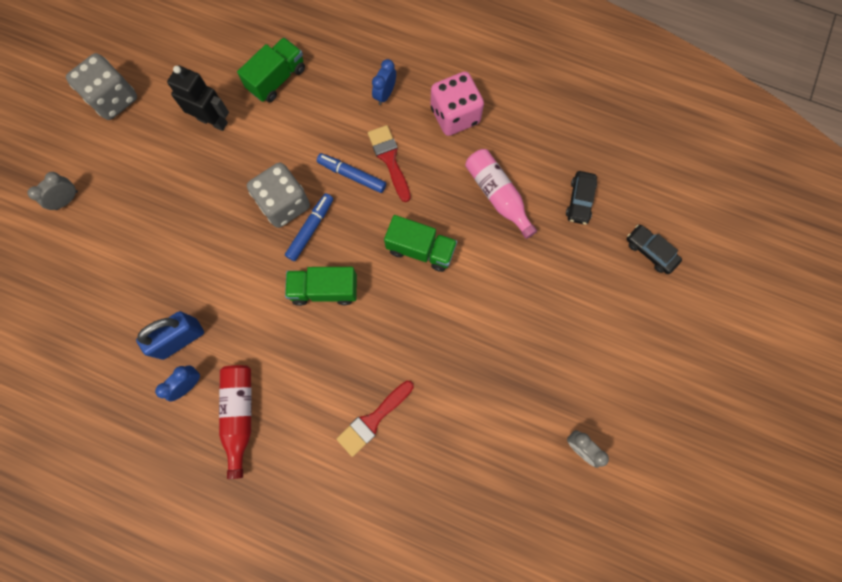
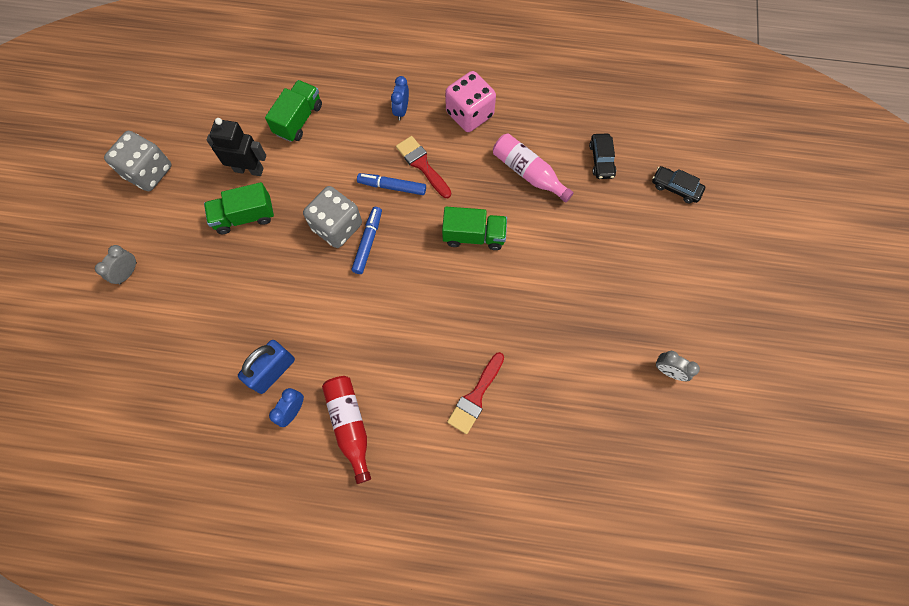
camera: 15 degrees left, 5 degrees down
green truck [285,267,357,306] -> green truck moved to [204,182,274,234]

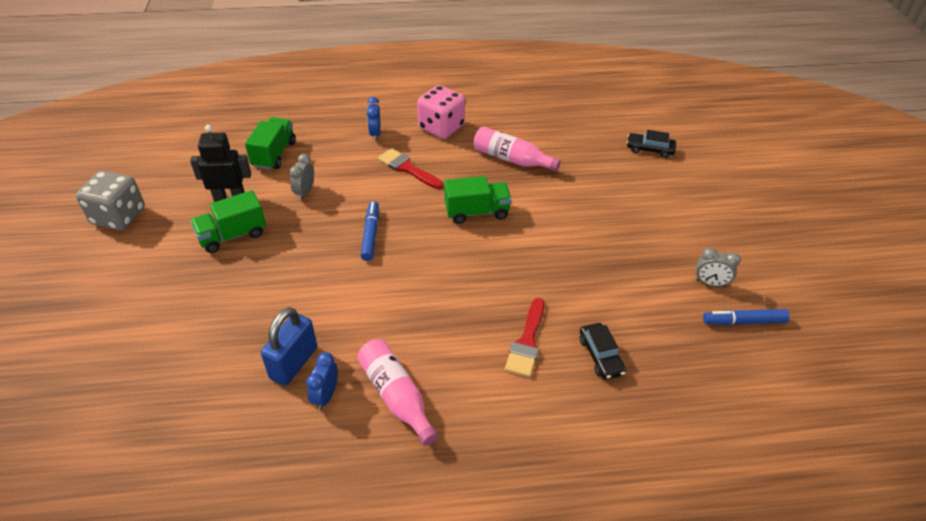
camera: 15 degrees left, 25 degrees down
grey clock [95,245,137,284] -> grey clock moved to [289,154,314,200]
grey dice [303,186,362,248] -> none
red bottle [322,376,371,484] -> pink bottle [357,339,438,446]
blue marker [357,173,426,195] -> blue marker moved to [703,309,790,325]
black car [589,134,616,179] -> black car moved to [580,323,626,380]

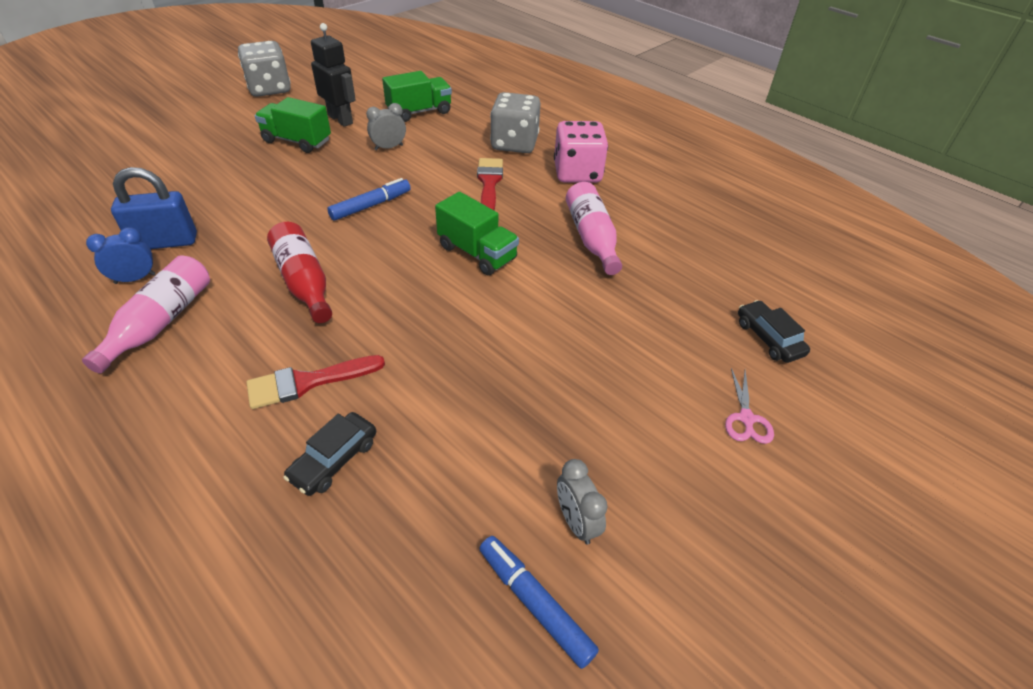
camera: 50 degrees right, 0 degrees up
blue clock [367,97,381,140] -> grey dice [490,92,540,153]
none -> red bottle [267,222,332,323]
none -> pink scissors [725,368,774,444]

